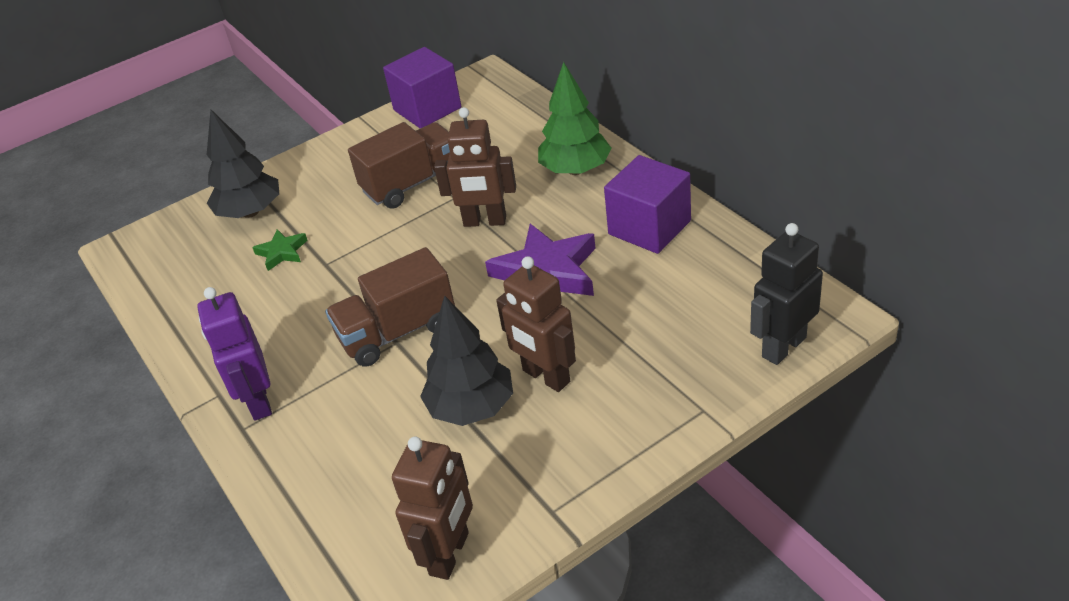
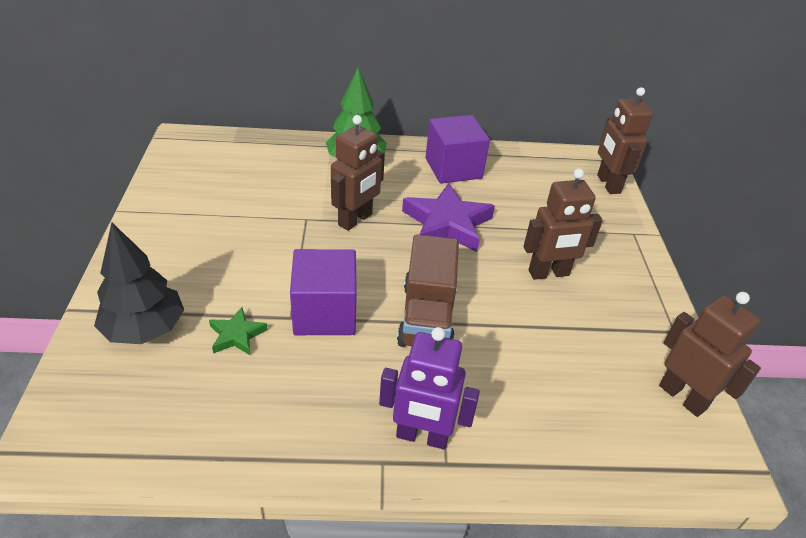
camera: 65 degrees left, 0 degrees up
brown truck [348,122,450,209] -> none
purple cube [383,47,461,128] -> purple cube moved to [290,249,357,335]
black tree [420,295,513,426] -> none
black robot [750,223,823,365] -> brown robot [597,87,653,194]

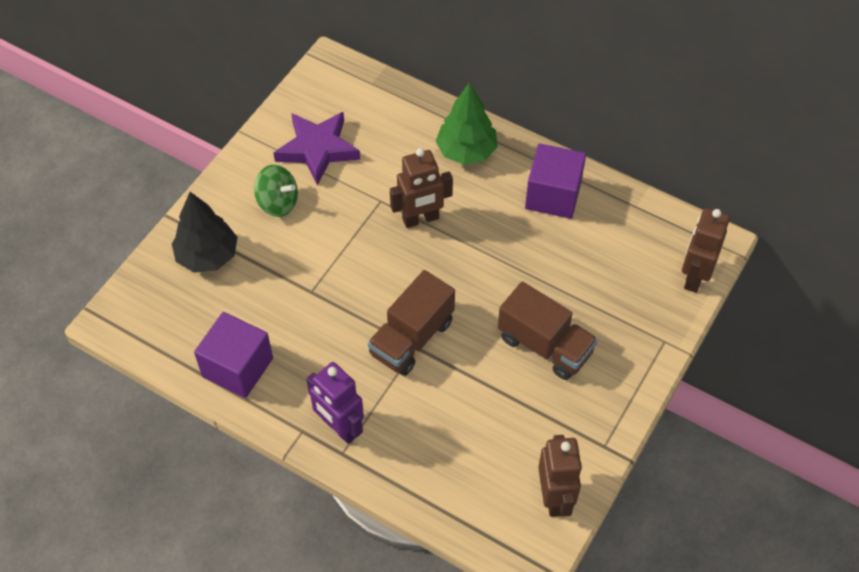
camera: 35 degrees right, 15 degrees up
green star [209,307,268,355] -> none
purple cube [290,249,357,335] -> purple cube moved to [194,312,273,398]
purple star [402,183,495,252] -> purple star moved to [274,112,360,185]
brown robot [524,169,603,280] -> brown truck [498,282,598,380]
none -> green spinning top [254,165,298,217]

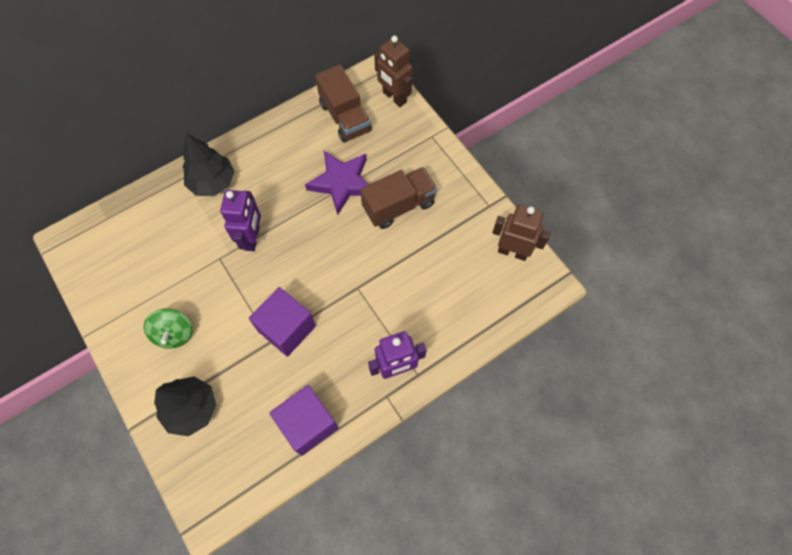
camera: 65 degrees left, 10 degrees up
green spinning top [254,165,298,217] -> green spinning top turned 120 degrees clockwise [144,308,193,349]
purple star [274,112,360,185] -> purple star moved to [305,151,369,215]
brown truck [368,270,455,376] -> brown truck moved to [315,65,372,143]
brown robot [390,148,453,228] -> purple robot [220,190,261,251]
green tree [436,83,498,165] -> black tree [183,133,235,196]
purple cube [525,144,586,219] -> purple cube moved to [249,287,316,357]

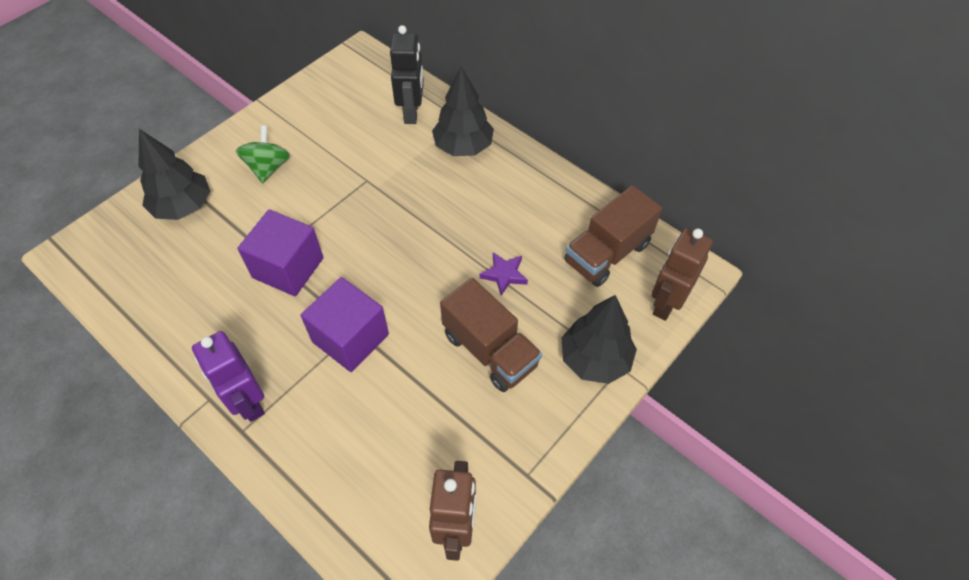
camera: 75 degrees right, 10 degrees down
green spinning top [144,308,193,349] -> green spinning top turned 120 degrees clockwise [236,125,290,183]
purple robot [220,190,261,251] -> none
purple cube [270,385,338,456] -> purple cube moved to [301,277,389,372]
purple star [305,151,369,215] -> purple star [479,252,528,296], size x0.51
none -> black robot [390,25,424,124]
none -> black tree [561,295,637,384]

